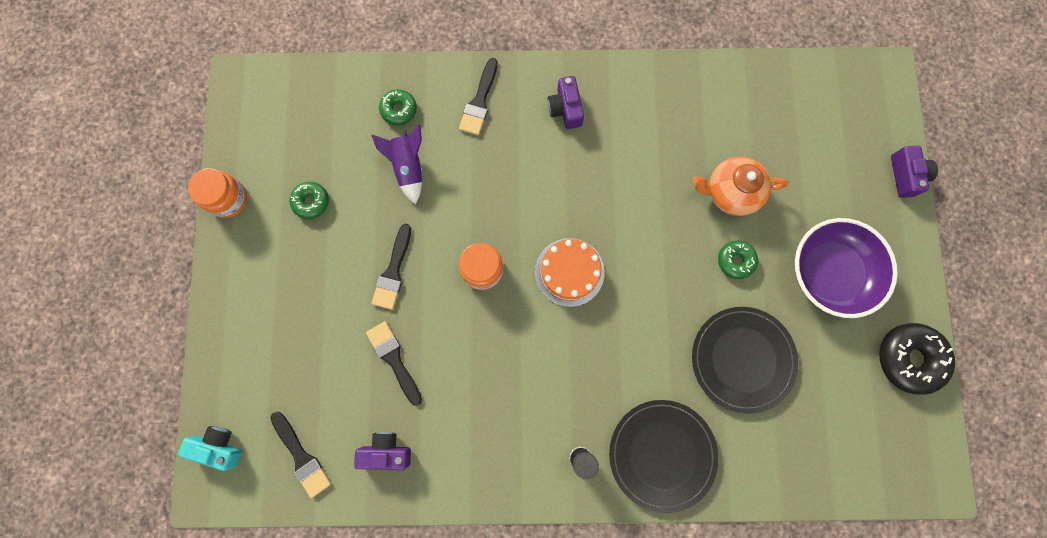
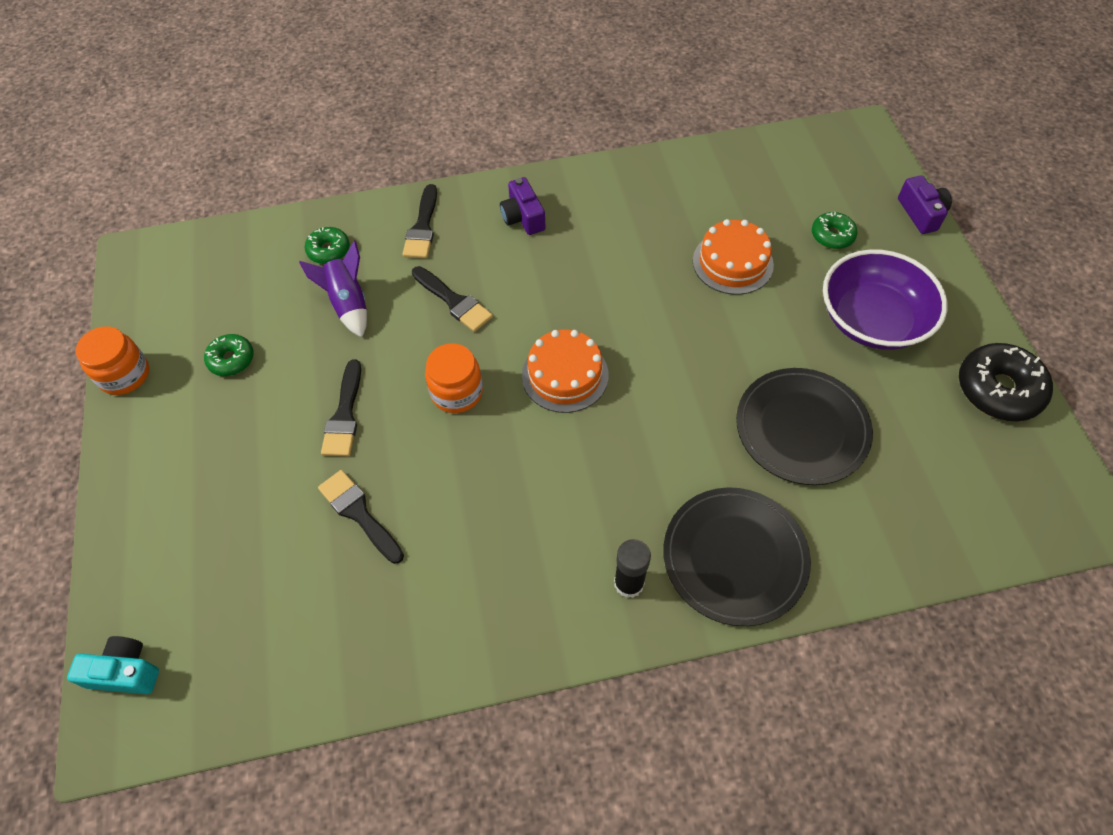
camera: 10 degrees left, 20 degrees down
black brush [270,412,331,498] -> black brush moved to [412,266,493,332]
purple camera [354,432,411,470] -> none
orange teapot [693,156,789,216] -> orange cake [693,219,774,295]
green donut [718,240,758,279] -> green donut moved to [812,212,857,249]

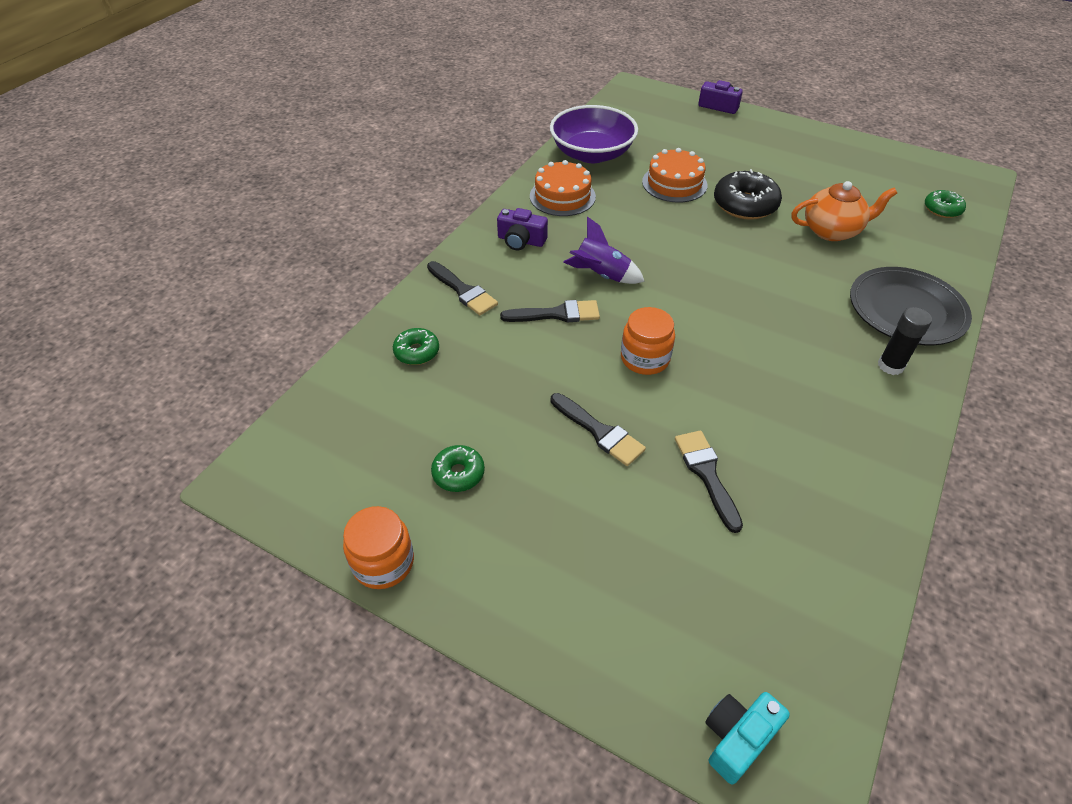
camera: 50 degrees left, 10 degrees down
purple rocket [299,241,367,337] -> purple rocket moved to [563,216,645,284]
black brush [318,470,404,564] -> black brush turned 75 degrees clockwise [675,430,743,533]
orange cake [522,330,609,413] -> orange cake moved to [530,160,596,216]
black plate [736,368,873,485] -> orange teapot [791,181,897,241]
green donut [812,212,857,249] -> green donut moved to [925,190,966,218]
purple bowl [823,249,947,350] -> purple bowl moved to [550,105,638,163]
black donut [959,343,1053,421] -> black donut moved to [714,169,782,220]

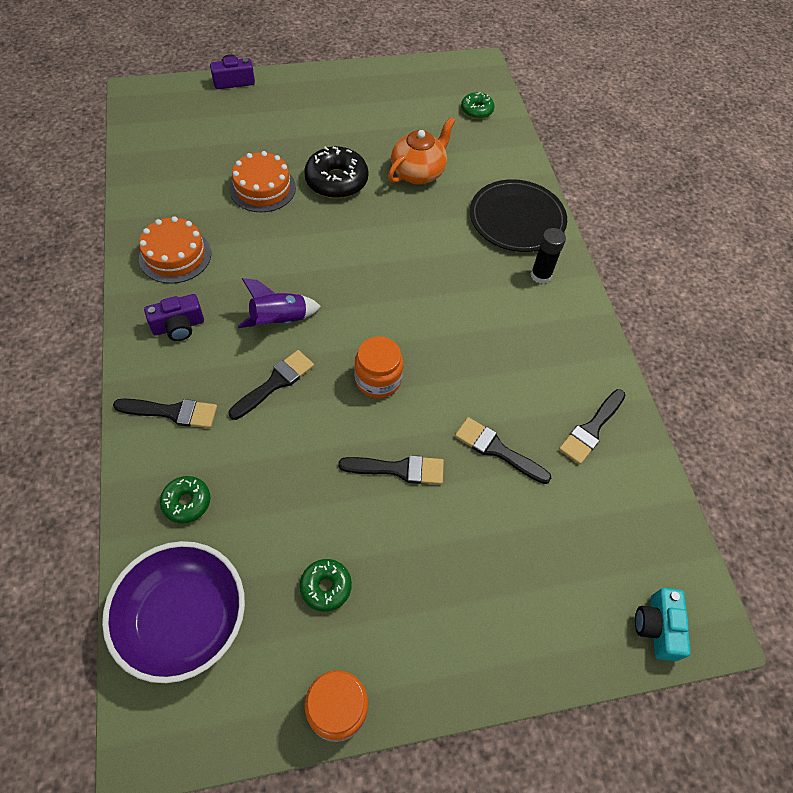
camera: 45 degrees left, 10 degrees up
purple bowl [550,105,638,163] -> purple bowl moved to [102,541,245,683]
none -> black brush [559,389,626,465]

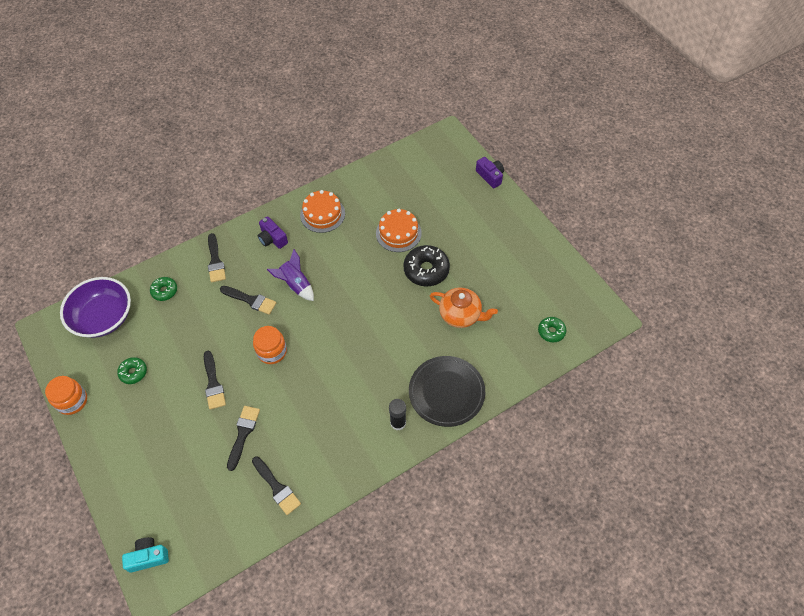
camera: 75 degrees right, 0 degrees up
black brush [559,389,626,465] -> black brush turned 150 degrees counterclockwise [252,457,301,515]

